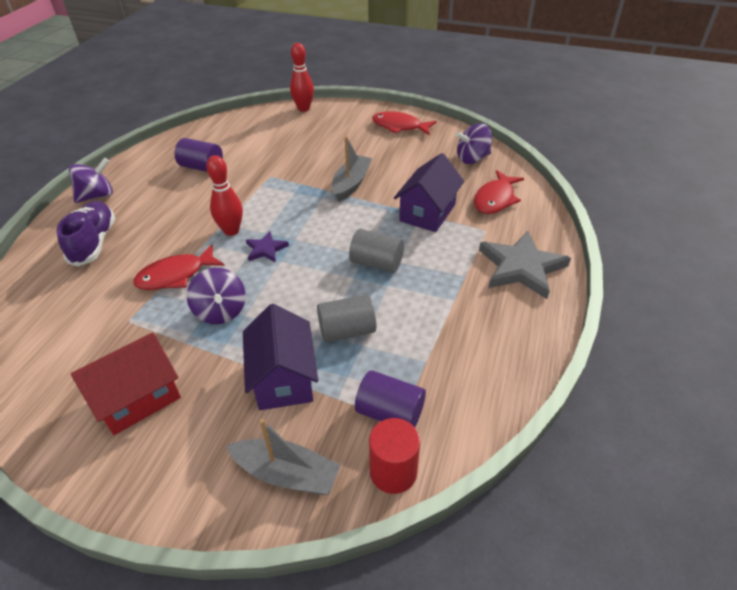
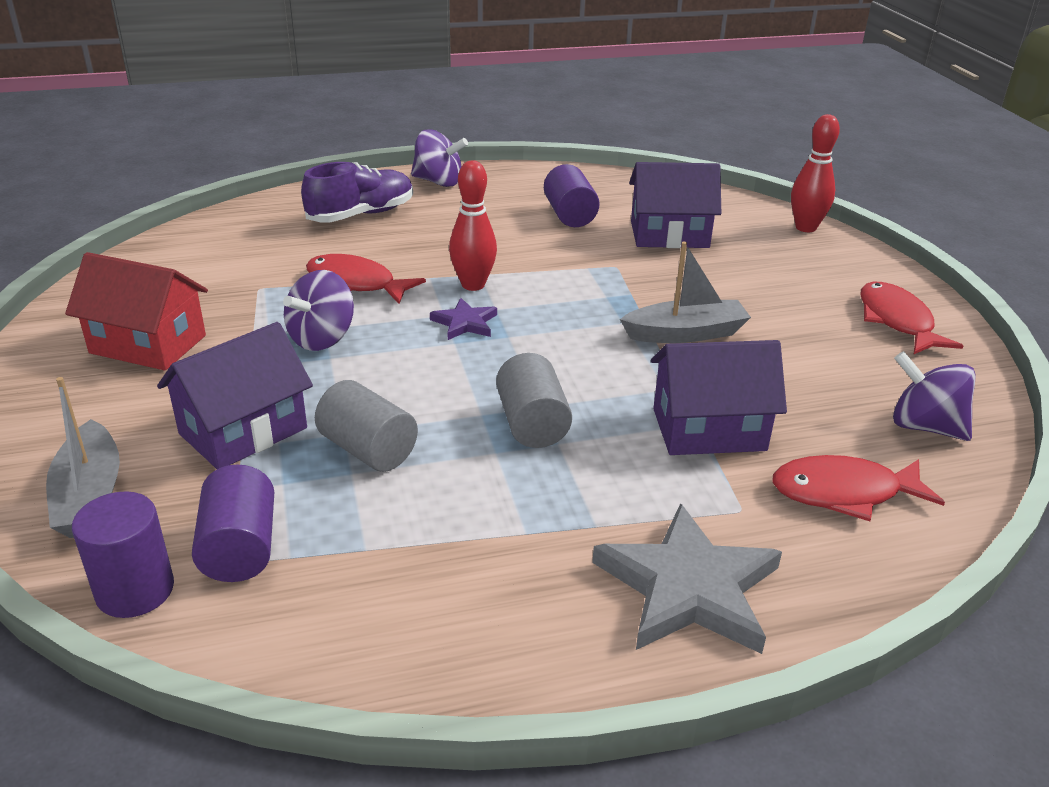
camera: 55 degrees right, 10 degrees down
red cylinder [369,418,420,494] -> purple cylinder [72,491,174,618]
none -> purple house [629,162,721,248]

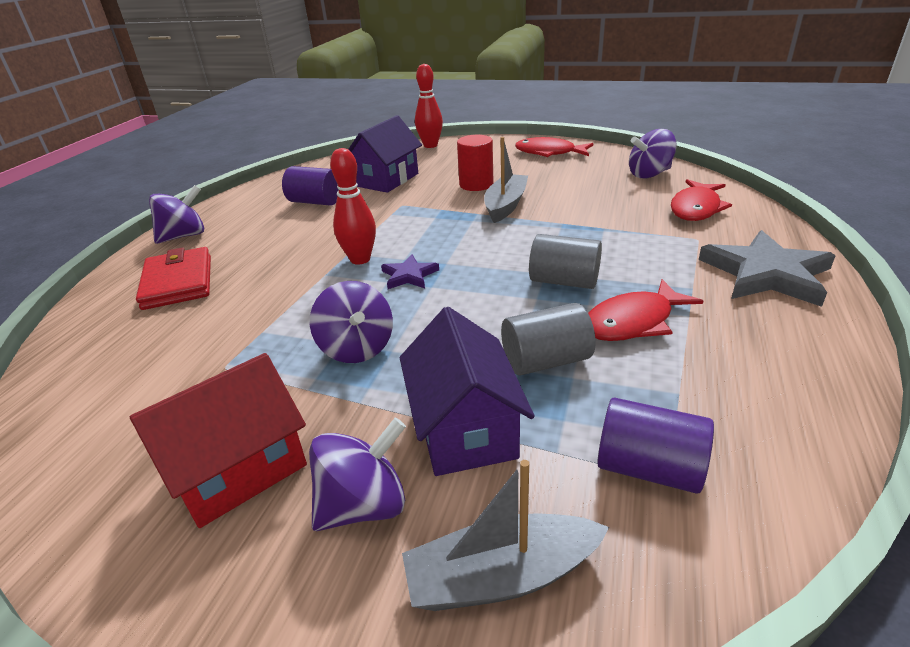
camera: 55 degrees left, 0 degrees up
grey boat [46,377,120,538] -> grey boat turned 150 degrees clockwise [402,460,609,611]
purple cylinder [72,491,174,618] -> none
purple shoe [301,162,413,223] -> red wallet [136,247,211,310]
red fish [306,254,426,304] -> red fish moved to [588,279,703,341]
purple house [651,340,787,455] -> none
none -> purple spinning top [309,418,406,531]
none -> red cylinder [457,135,494,191]

